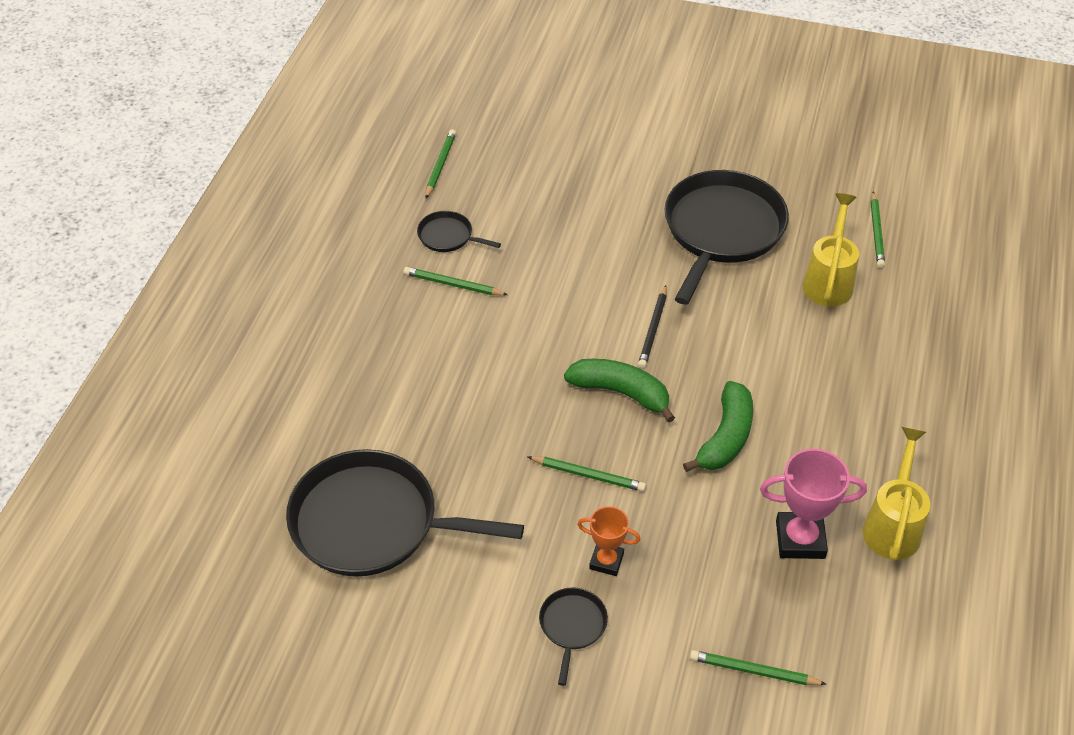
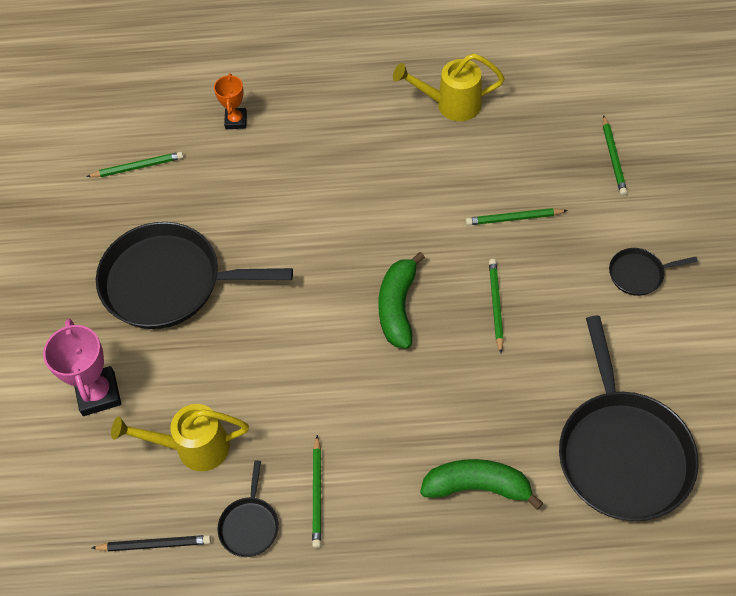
camera: 105 degrees left, 10 degrees up
green pencil [425,129,456,198] -> green pencil moved to [466,208,568,225]
orange trophy [577,506,640,576] -> orange trophy moved to [214,74,247,129]
black pencil [638,285,667,369] -> black pencil moved to [92,535,211,551]
green banana [683,381,753,472] -> green banana moved to [420,459,543,510]
pink trophy [760,449,867,559] -> pink trophy moved to [43,319,121,416]
yellow watering can [803,193,859,307] -> yellow watering can moved to [111,404,249,471]

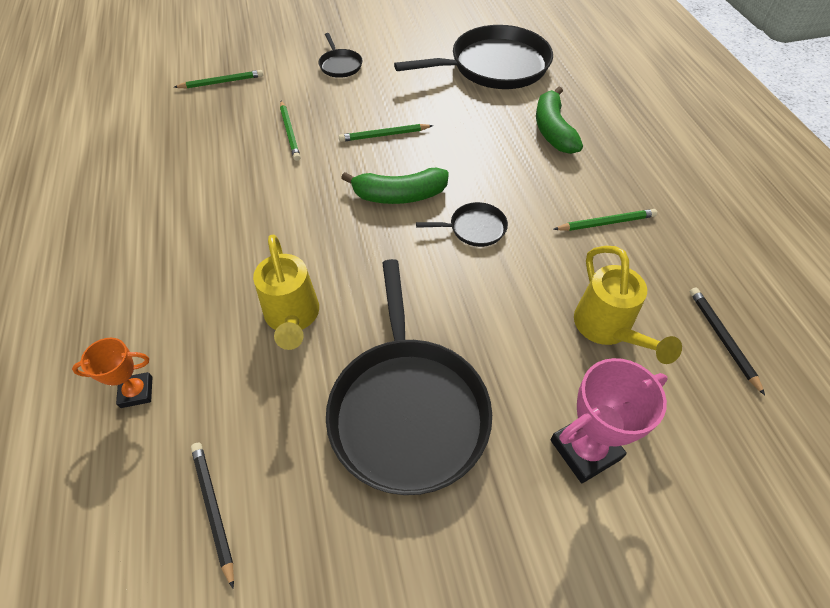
camera: 105 degrees left, 5 degrees down
green pencil [86,152,184,177] -> black pencil [191,443,234,589]
black pan [217,460,279,557] -> black pan moved to [416,202,508,247]
yellow watering can [393,54,505,121] -> yellow watering can moved to [253,234,319,350]

